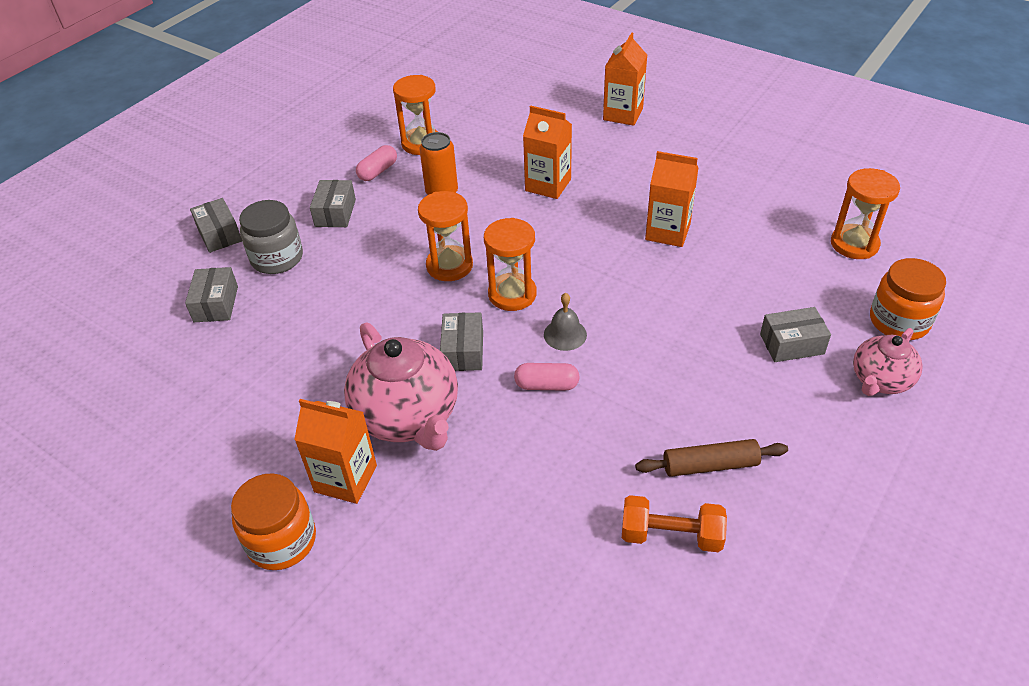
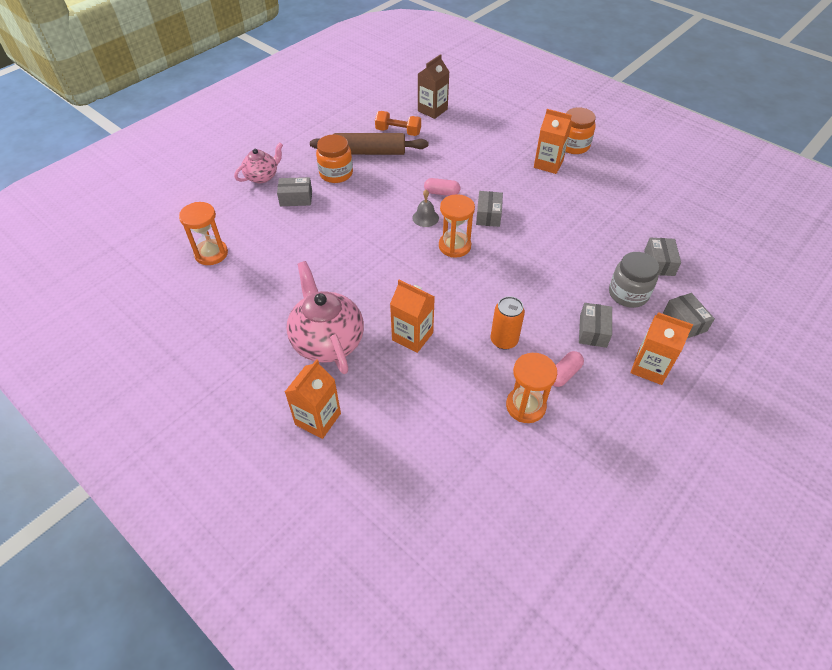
camera: 175 degrees left, 5 degrees up
pink teapot [344,322,458,451] -> pink teapot moved to [286,261,364,374]
orange hourglass [418,191,473,281] -> none
brown rolling pin [635,439,788,477] -> brown rolling pin [310,133,428,155], size x1.58
orange carton [645,151,698,247] -> orange carton moved to [631,312,693,385]
orange jar [870,258,946,340] -> orange jar moved to [316,134,353,183]
none -> brown carton [418,54,449,119]

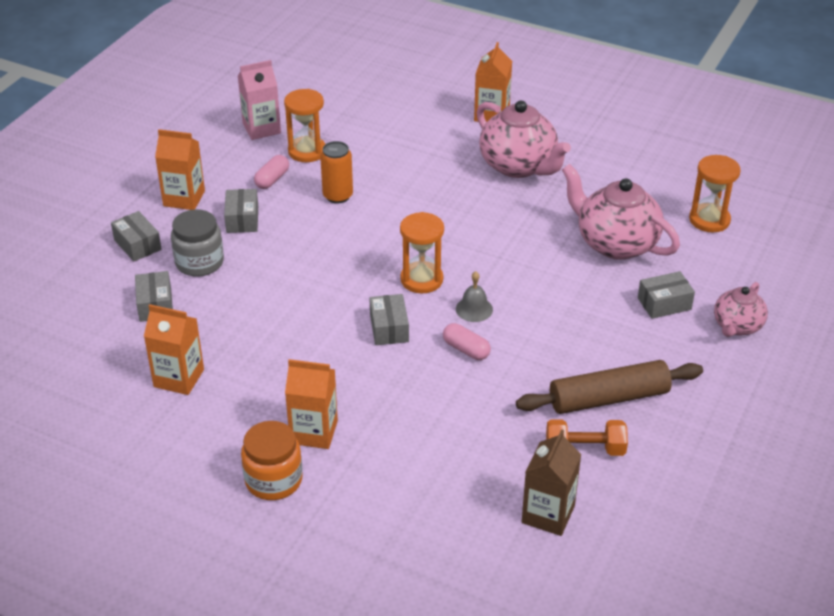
camera: 165 degrees right, 10 degrees down
orange jar [316,134,353,183] -> none
orange carton [390,280,435,353] -> orange carton moved to [144,304,204,395]
pink capsule [424,178,460,196] -> pink capsule turned 45 degrees clockwise [443,323,491,360]
none -> pink carton [238,60,281,140]
none -> pink teapot [562,164,680,260]

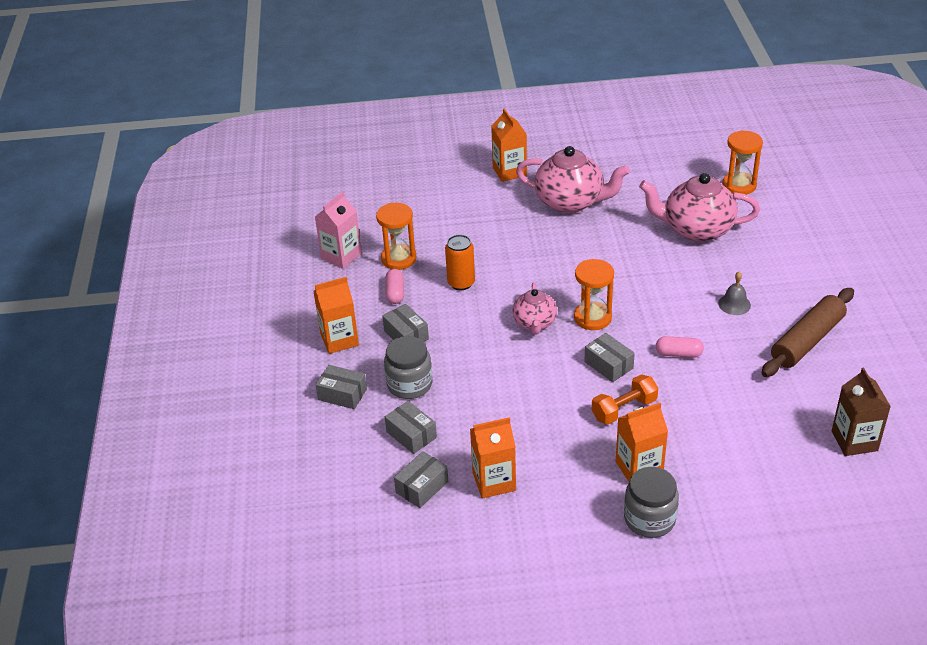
camera: 30 degrees left, 0 degrees up
orange jar [241,421,303,500] -> grey jar [624,467,679,538]
grey bell [456,271,493,322] -> grey bell moved to [718,272,751,315]
orange dumbbell [546,419,628,456] -> orange dumbbell moved to [592,374,658,425]
grey box [638,271,695,319] -> grey box moved to [394,451,448,508]
pink teapot [714,282,768,337] -> pink teapot moved to [512,282,557,335]

